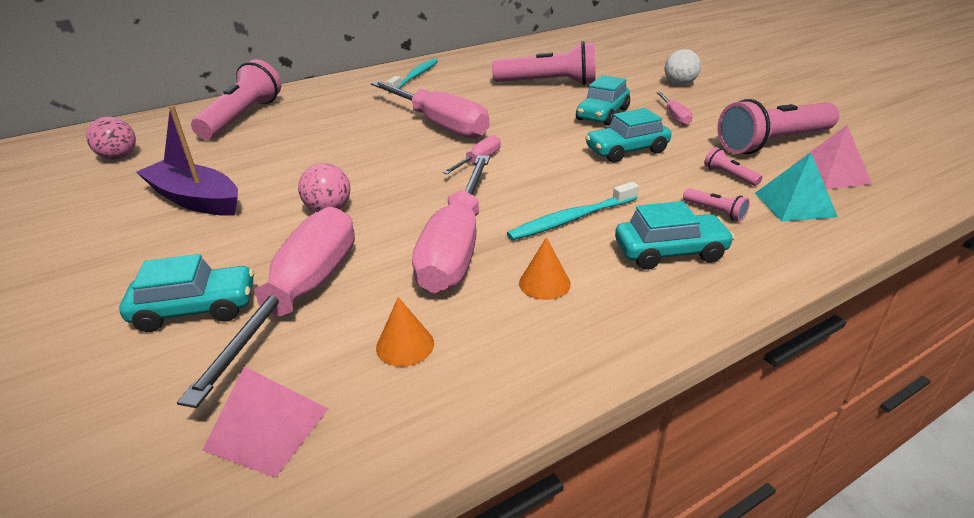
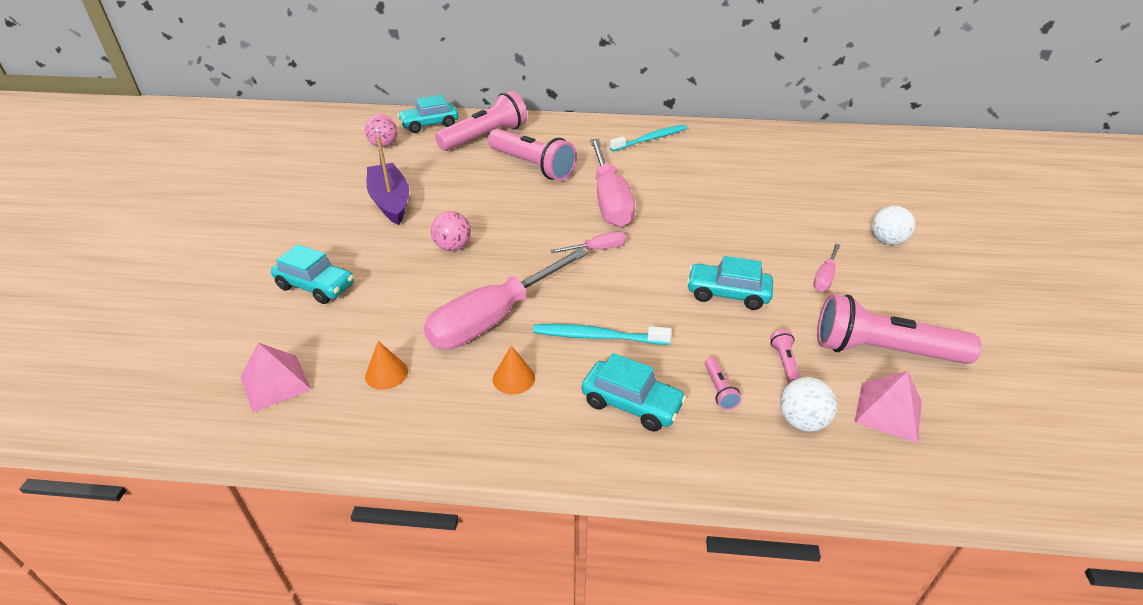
camera: 35 degrees right, 5 degrees up
pink screwdriver [177,207,355,408] -> none
pink flashlight [492,41,596,85] -> pink flashlight moved to [488,129,577,181]
turquoise car [576,75,630,126] -> turquoise car moved to [397,95,458,133]
turquoise pyramid [755,153,838,222] -> white ball [780,377,837,432]

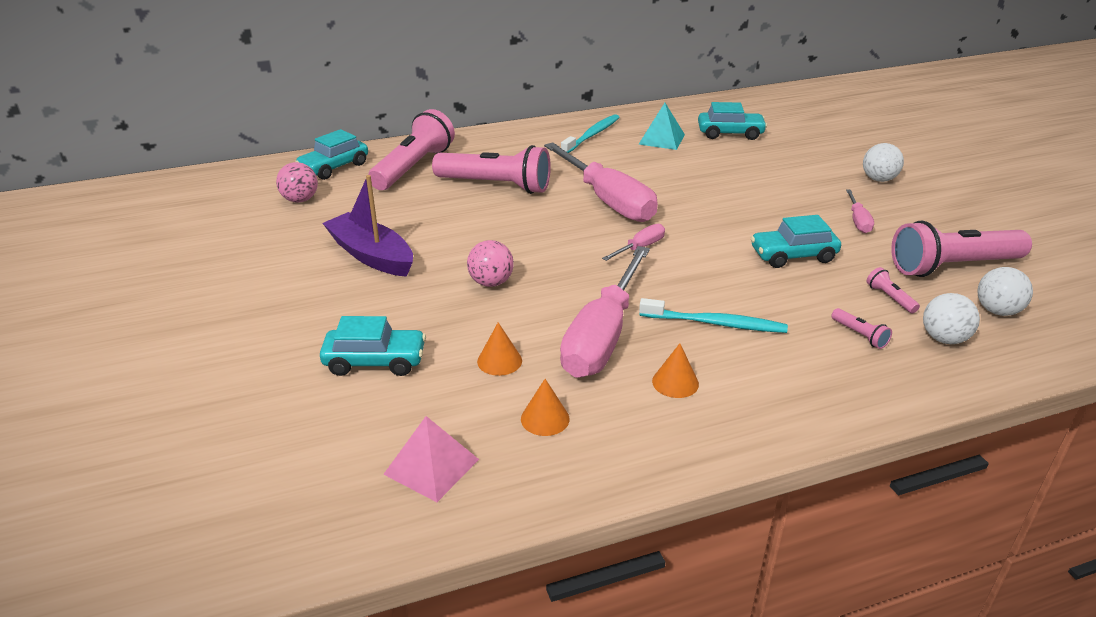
camera: 25 degrees left, 5 degrees down
turquoise toothbrush [533,324,672,345] -> turquoise toothbrush turned 150 degrees counterclockwise [639,298,788,333]
turquoise car [582,353,687,431] -> turquoise car moved to [698,102,767,140]
pink pyramid [855,371,922,443] -> white ball [977,267,1033,316]
none -> orange cone [477,322,522,376]
none -> turquoise pyramid [638,103,685,150]

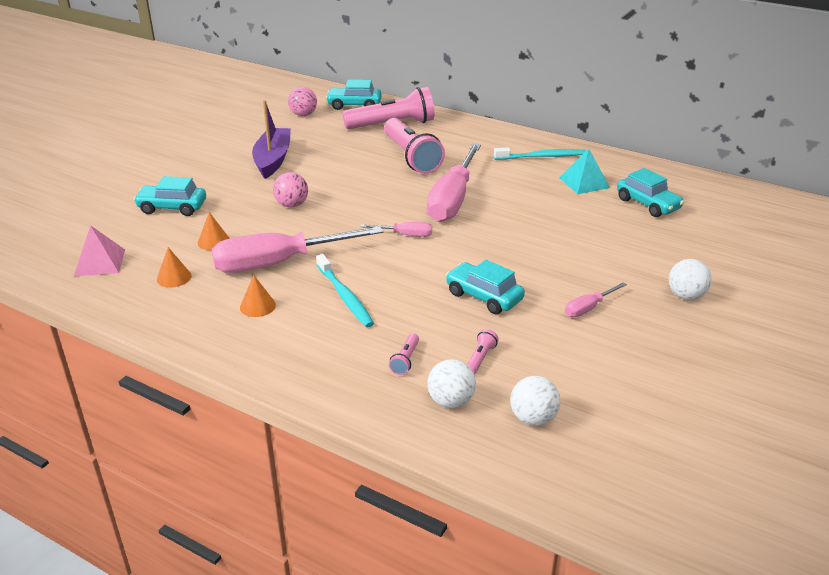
camera: 50 degrees right, 0 degrees up
turquoise car [320,316,426,376] -> turquoise car turned 135 degrees clockwise [133,176,206,216]
pink flashlight [891,221,1032,277] -> none

